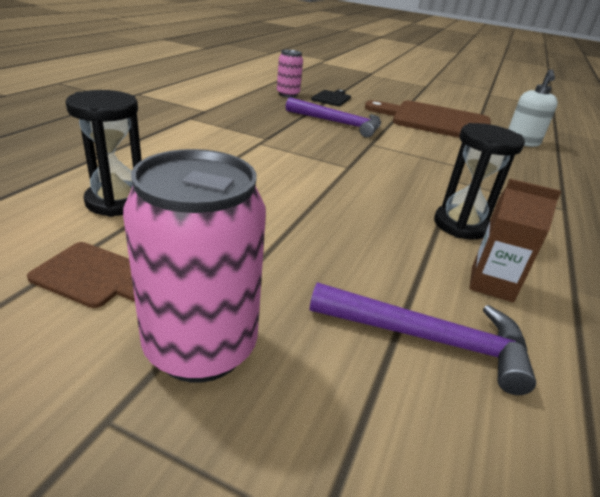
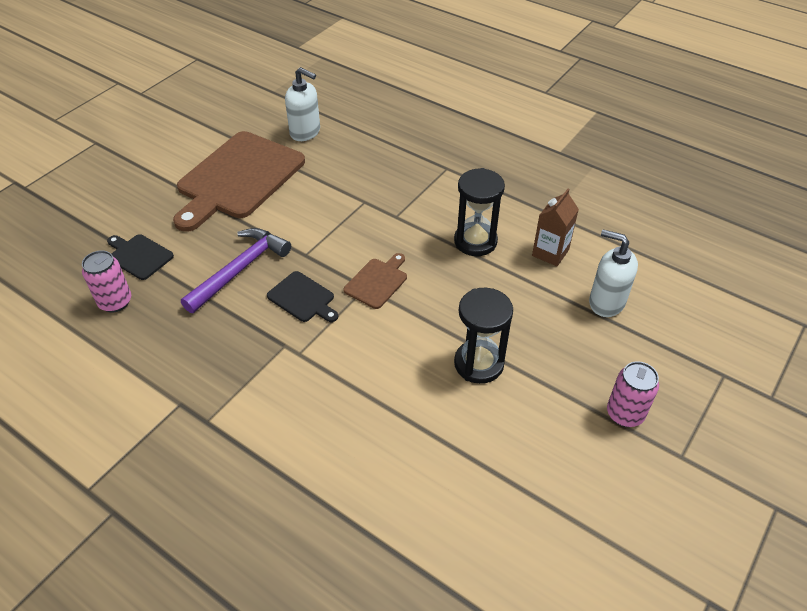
camera: 75 degrees left, 15 degrees up
brown cutting board [27,242,135,308] -> brown cutting board moved to [343,253,407,309]
black hourglass [66,90,142,217] -> black hourglass moved to [454,288,513,384]
pink can [123,149,266,383] -> pink can [607,361,659,427], size x0.57
purple hammer [310,283,536,395] -> white soap dispenser [589,230,638,317]
none -> black cutting board [267,271,338,322]

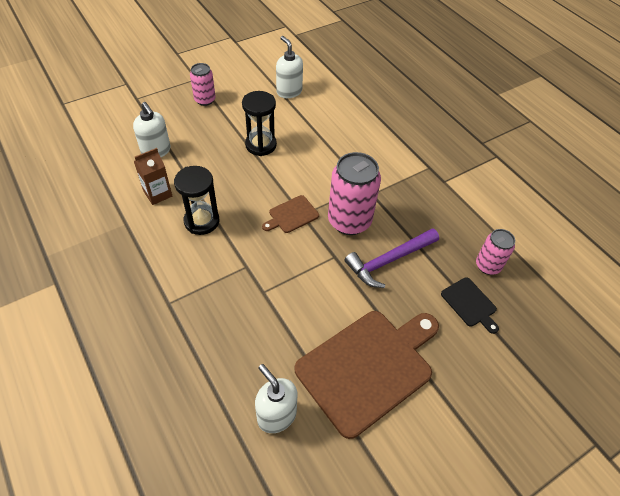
camera: 160 degrees left, 5 degrees up
black cutting board [267,271,338,322] -> pink can [328,152,381,235]
none -> white soap dispenser [276,36,303,98]

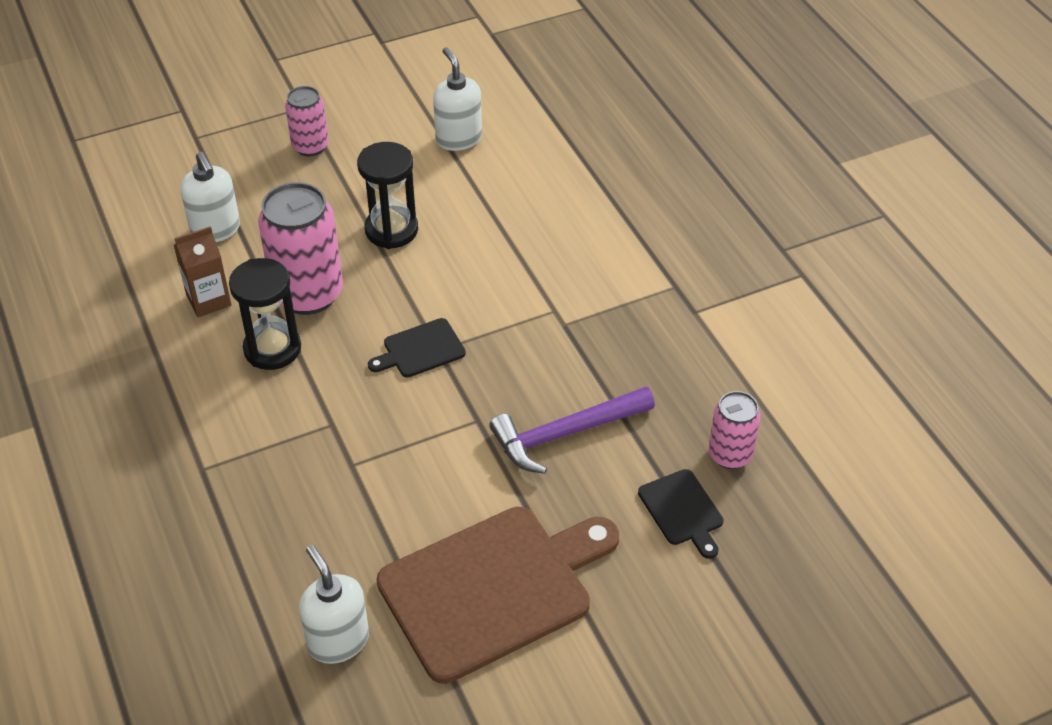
camera: 10 degrees right, 5 degrees down
brown cutting board [262,195,319,233] -> black cutting board [368,318,466,377]
pink can [328,152,381,235] -> pink can moved to [258,182,343,315]

